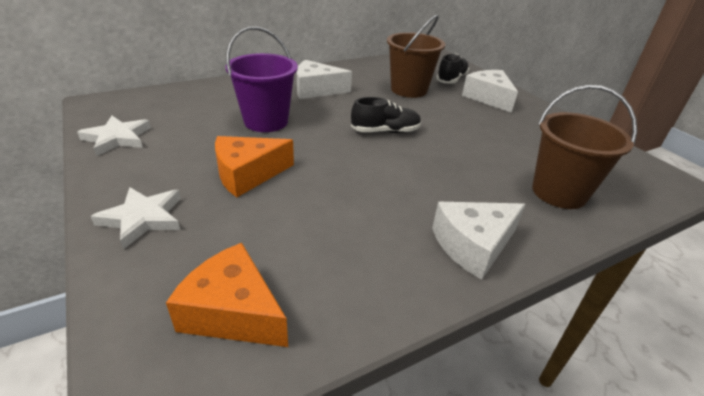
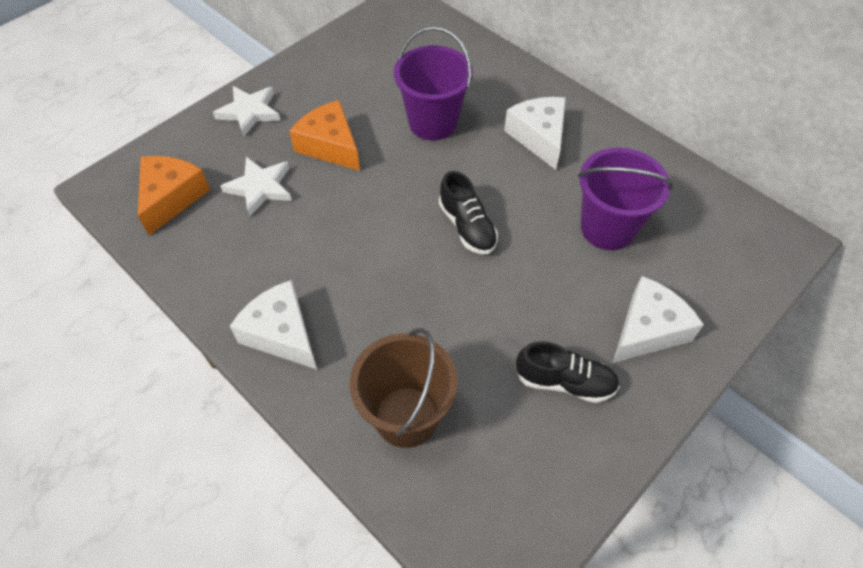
camera: 75 degrees right, 20 degrees up
white star [77,116,151,156] -> white star moved to [220,157,292,217]
brown bucket [387,15,445,98] -> purple bucket [578,148,673,250]
black shoe [436,54,469,84] -> black shoe moved to [515,341,620,403]

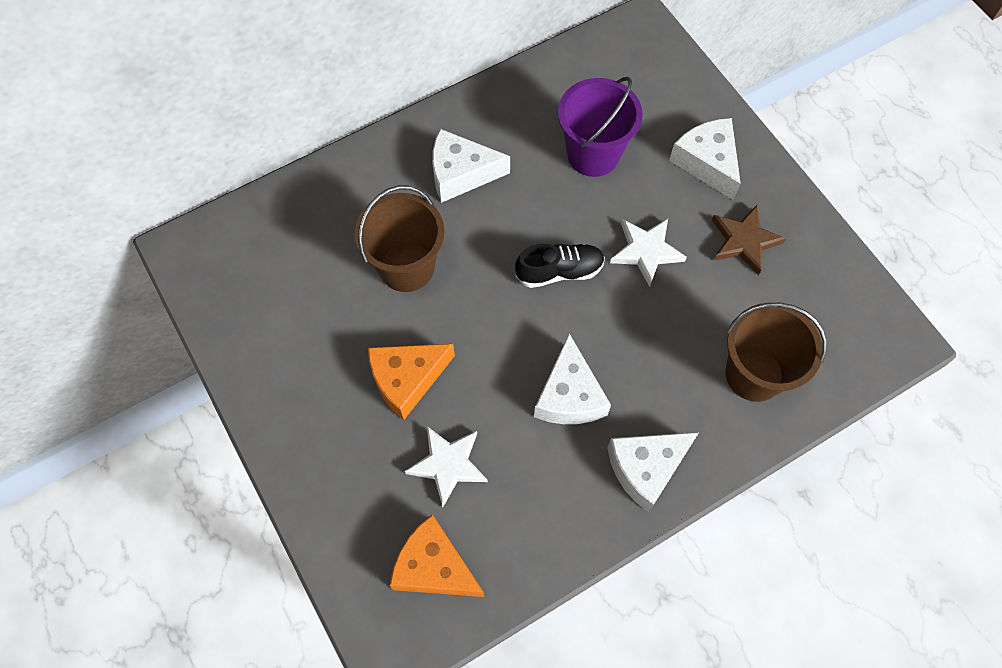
camera: 75 degrees left, 10 degrees up
white star [213,86,281,137] -> white star moved to [610,219,687,287]
purple bucket [394,26,473,140] -> brown bucket [355,185,445,292]
black shoe [515,341,620,403] -> brown star [712,205,786,275]
none -> white cheese [534,334,611,424]

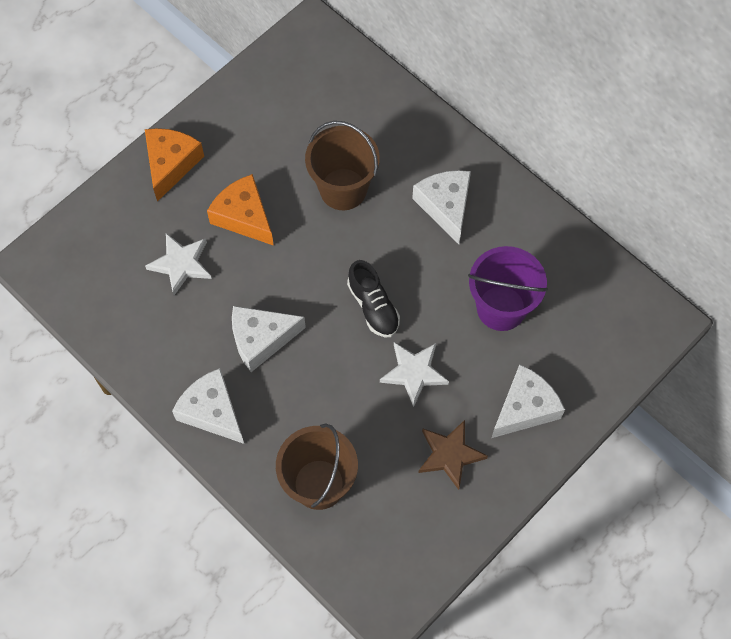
camera: 75 degrees right, 0 degrees up
orange cheese [390,514,484,597] -> orange cheese moved to [145,128,204,202]

